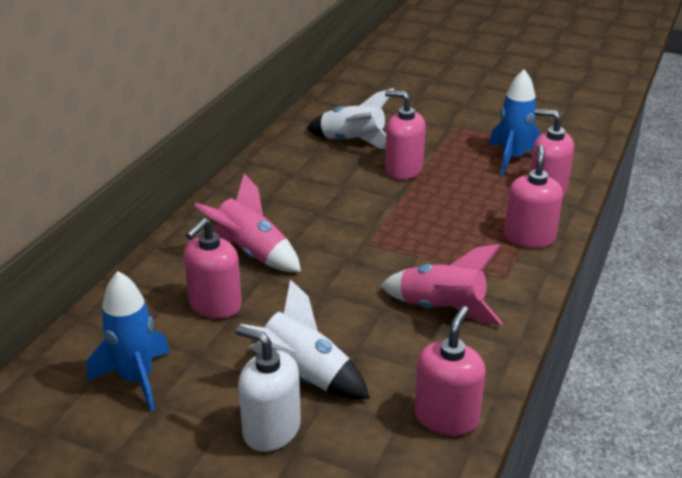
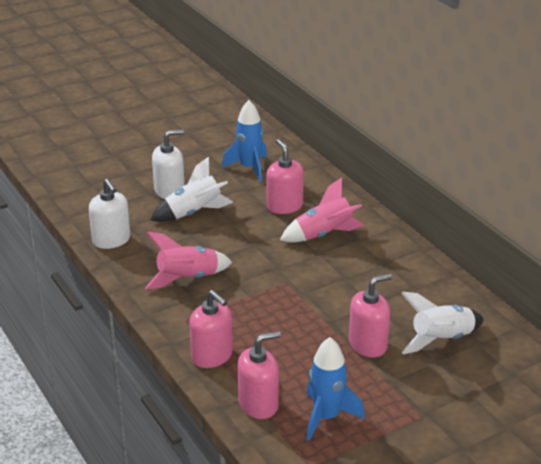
camera: 125 degrees right, 0 degrees up
pink soap dispenser [414,306,486,436] -> white soap dispenser [89,179,130,249]

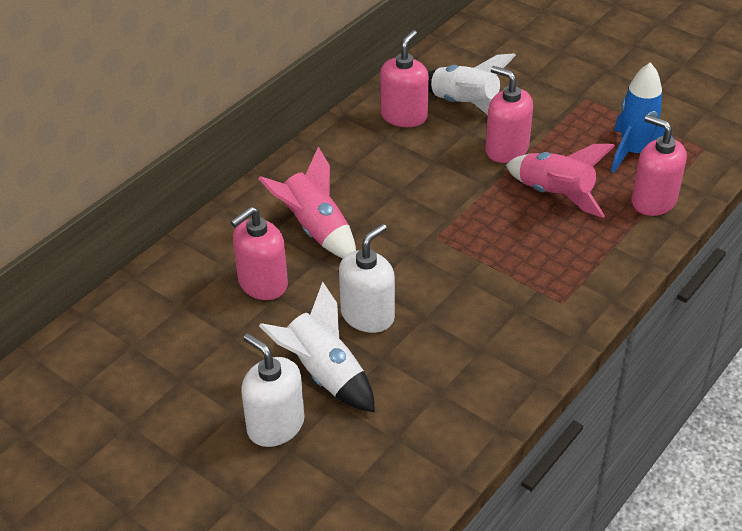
camera: 110 degrees left, 10 degrees up
white soap dispenser [89,179,130,249] -> white soap dispenser moved to [339,224,395,333]
pink rocket [145,232,232,290] -> pink rocket moved to [506,144,615,218]
pink soap dispenser [189,290,233,368] -> pink soap dispenser moved to [380,30,429,127]
blue rocket [222,100,267,182] -> none

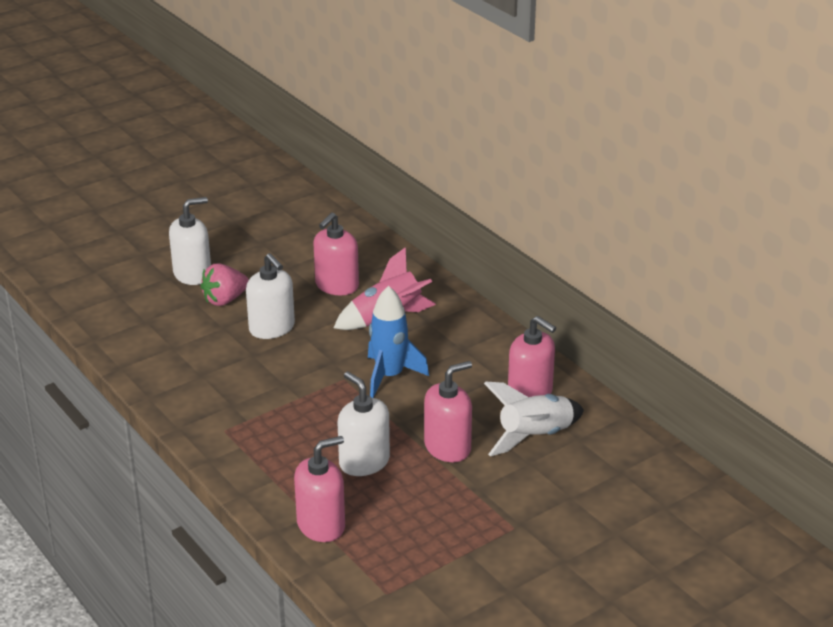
camera: 105 degrees right, 10 degrees down
pink soap dispenser [231,207,288,300] -> pink soap dispenser turned 120 degrees counterclockwise [313,212,359,295]
white rocket [259,282,375,412] -> pink strawberry [200,264,249,306]
pink rocket [506,144,615,218] -> white soap dispenser [338,372,390,476]
blue rocket [611,62,674,173] -> blue rocket moved to [368,286,429,398]

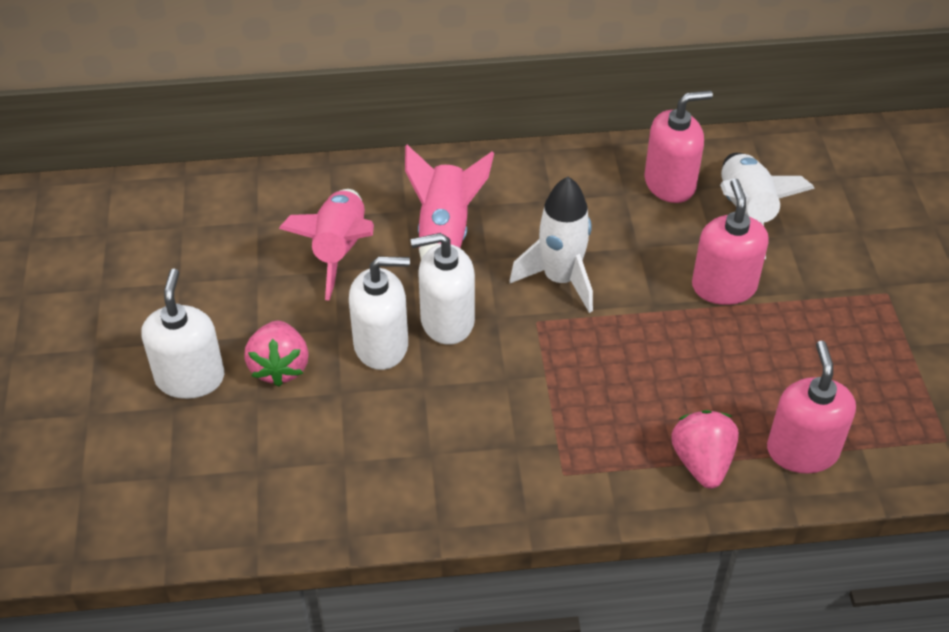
camera: 60 degrees left, 15 degrees up
pink soap dispenser [313,212,359,295] -> pink rocket [279,189,374,301]
white soap dispenser [338,372,390,476] -> white soap dispenser moved to [411,233,475,345]
blue rocket [368,286,429,398] -> white rocket [510,177,593,313]
none -> pink strawberry [671,410,739,489]

